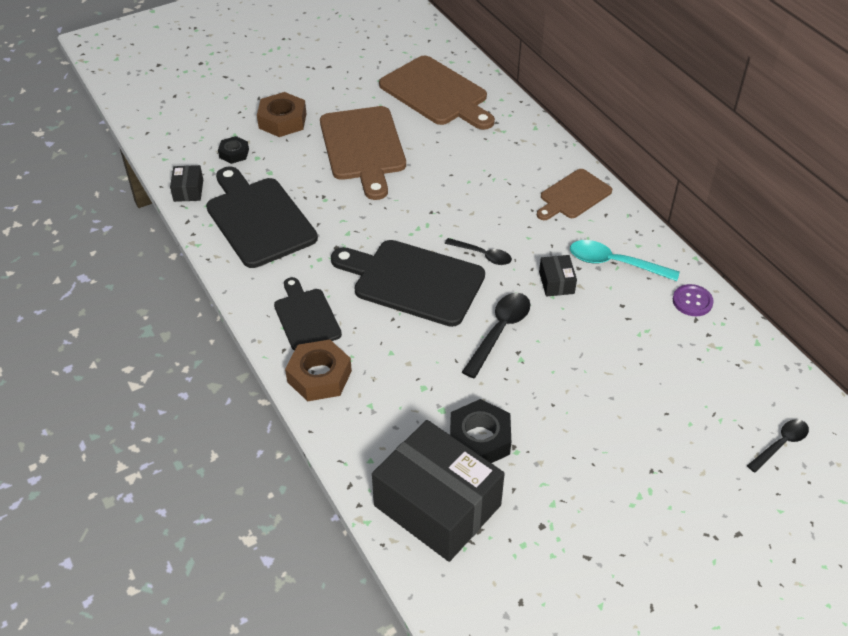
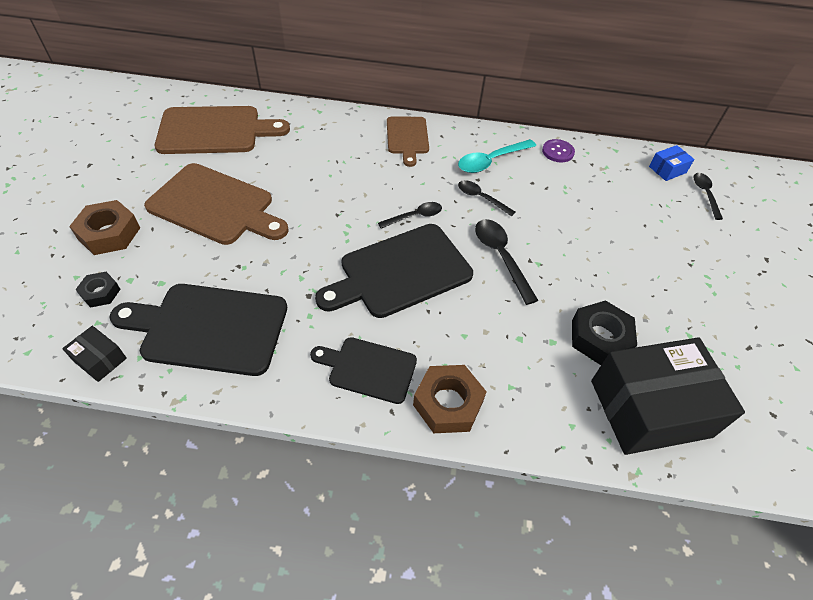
camera: 55 degrees left, 5 degrees up
black box [539,255,577,297] -> black spoon [458,180,515,217]
none -> blue box [649,145,694,181]

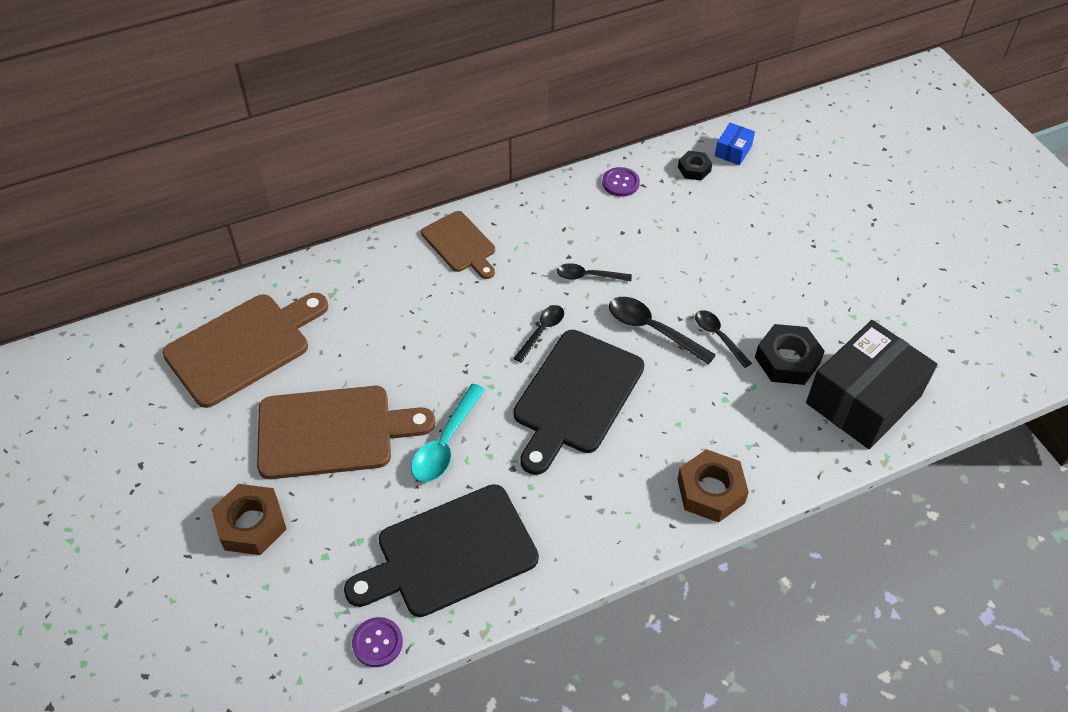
camera: 30 degrees left, 0 degrees up
black box [62,326,127,382] -> purple button [352,617,403,667]
black nut [75,272,120,308] -> black nut moved to [678,151,712,180]
black cutting board [310,337,417,404] -> none
turquoise spoon [458,139,536,173] -> turquoise spoon moved to [411,384,485,482]
black spoon [693,173,723,220] -> black spoon moved to [695,310,752,368]

